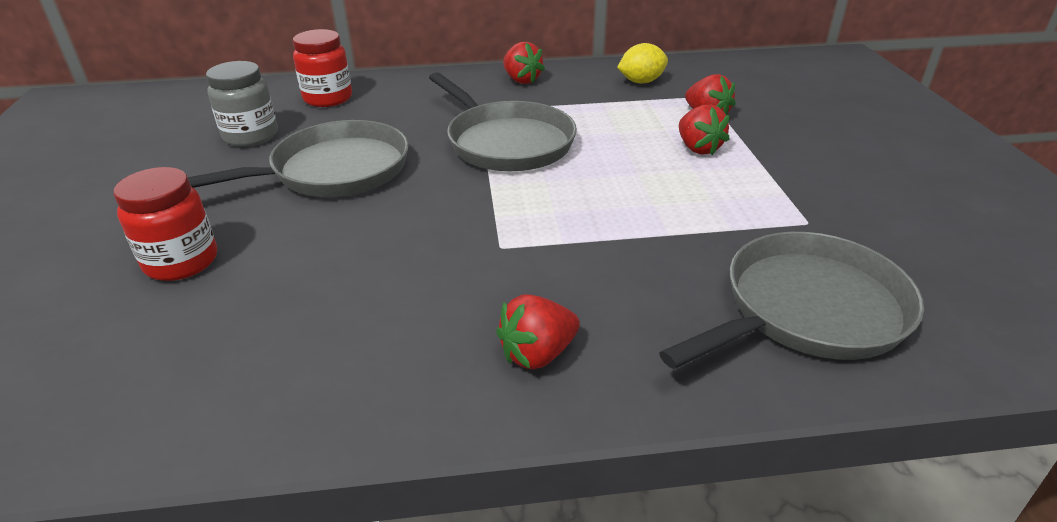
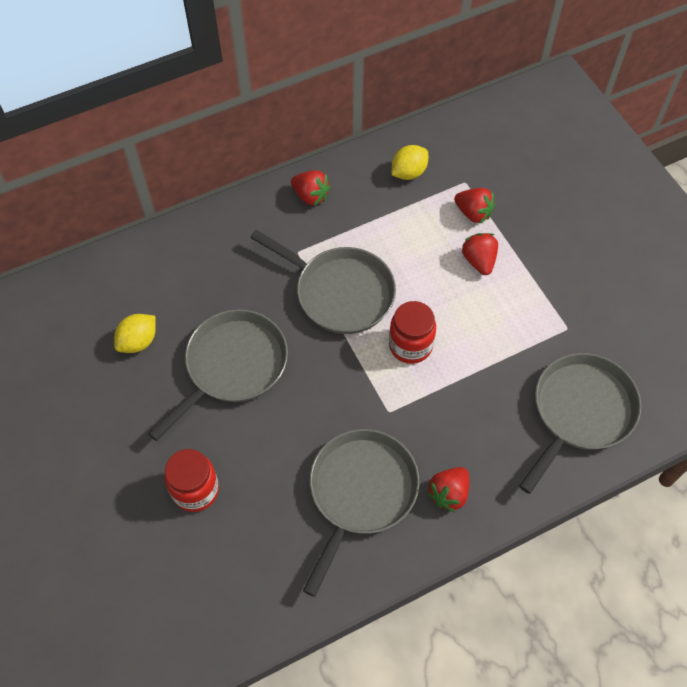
camera: 20 degrees left, 25 degrees up
grey jar [206,61,278,147] -> yellow lemon [114,314,156,353]
red jar [293,29,352,107] -> red jar moved to [389,301,436,364]
red strawberry [679,105,730,155] -> red strawberry turned 150 degrees counterclockwise [462,233,498,275]
none -> grey pan [303,429,420,597]

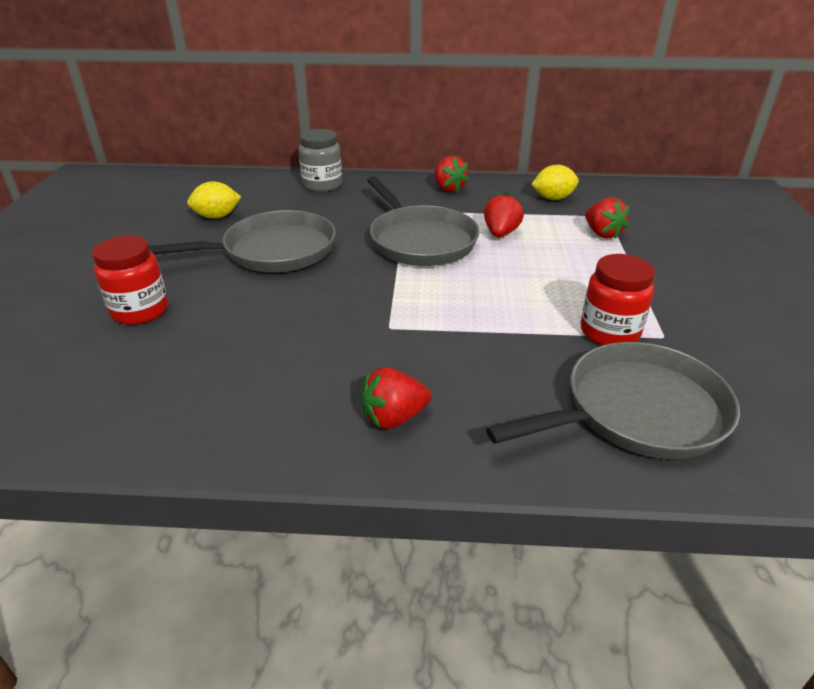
camera: 30 degrees right, 25 degrees down
grey pan [303,429,420,597] -> none
red jar [389,301,436,364] -> red jar moved to [581,254,655,345]
red strawberry [462,233,498,275] -> red strawberry moved to [484,193,524,237]
none -> grey jar [299,129,342,192]

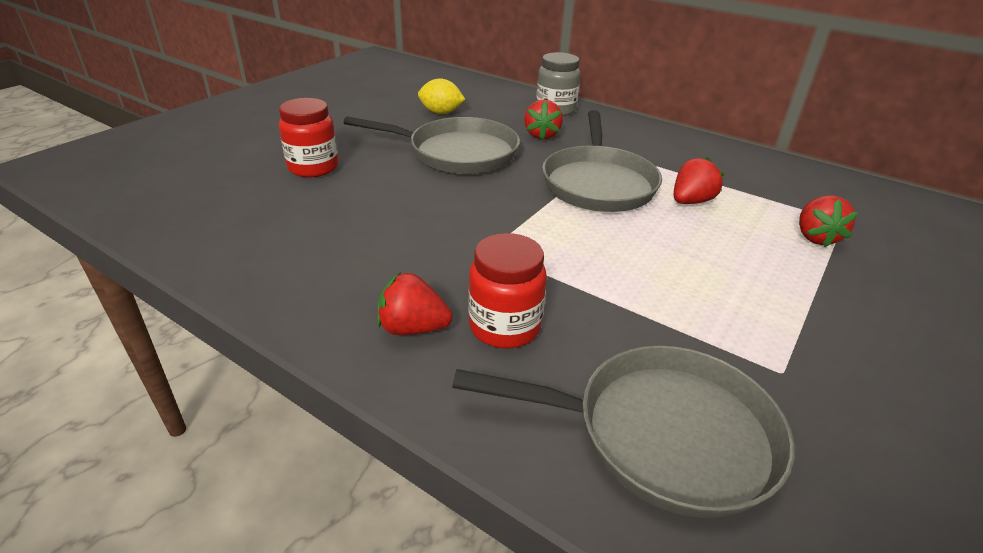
camera: 30 degrees right, 0 degrees up
red strawberry [434,156,469,192] -> red strawberry moved to [524,99,563,140]
yellow lemon [531,165,579,200] -> none
red jar [581,254,655,345] -> red jar moved to [468,233,547,349]

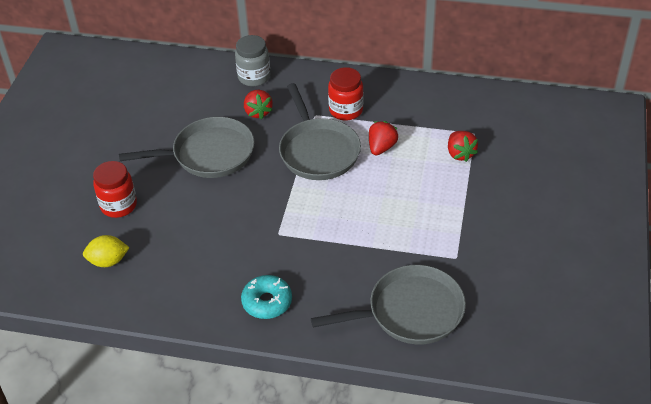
camera: 20 degrees left, 10 degrees up
red strawberry [377,272,452,335] -> turquoise donut [241,275,292,319]
yellow lemon [418,78,465,114] -> yellow lemon moved to [83,235,130,267]
red jar [468,233,547,349] -> red jar moved to [328,67,364,121]

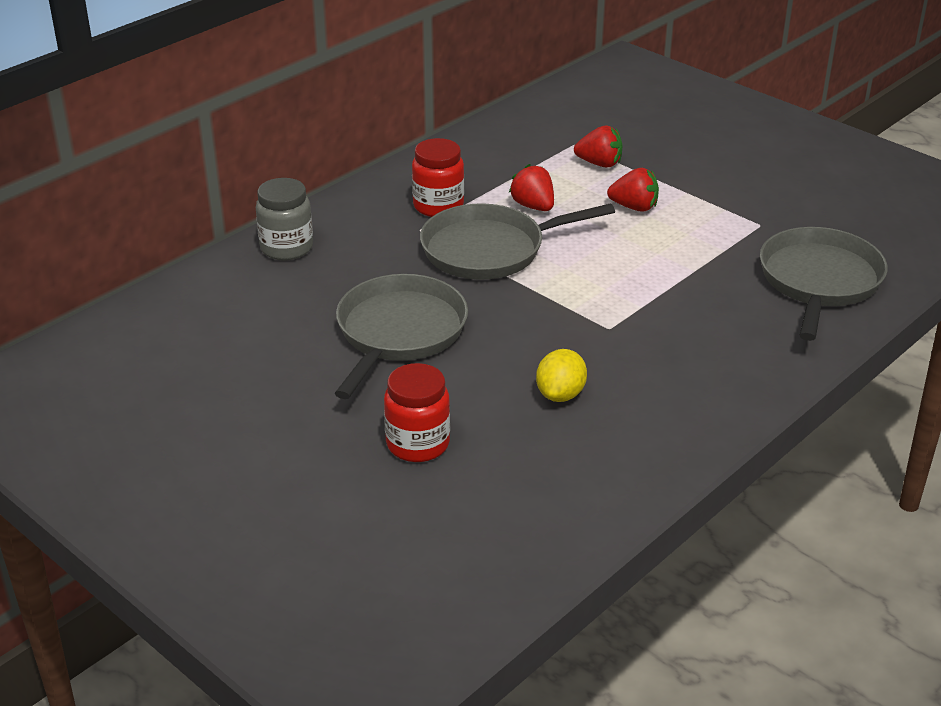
camera: 60 degrees left, 10 degrees down
yellow lemon [83,235,130,267] -> yellow lemon moved to [536,349,587,402]
turquoise donut [241,275,292,319] -> none
red strawberry [244,90,273,119] -> red strawberry moved to [607,168,659,212]
grey pan [279,83,361,180] -> grey pan turned 150 degrees clockwise [420,203,615,279]

